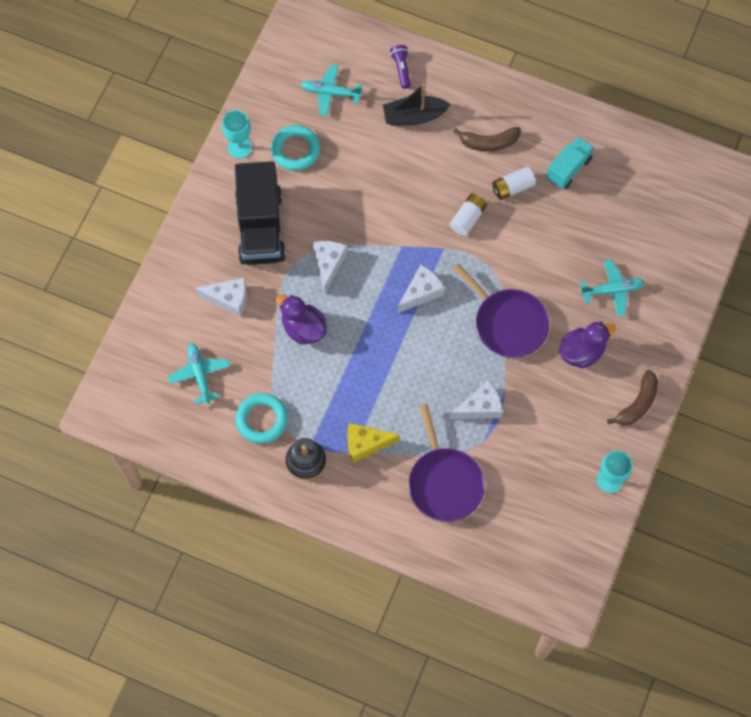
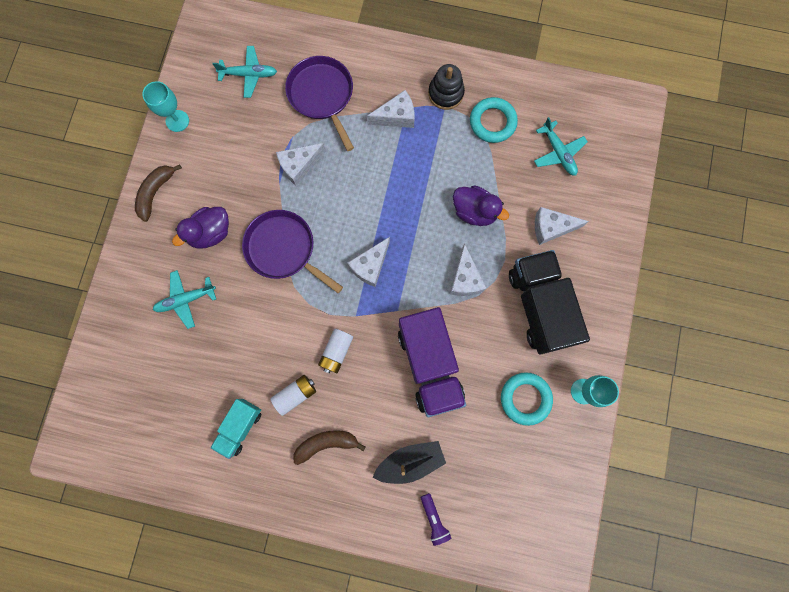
camera: 170 degrees right, 10 degrees up
turquoise plane [300,64,362,116] -> turquoise plane moved to [212,46,277,98]
yellow cheese [347,423,400,463] -> white cheese [367,90,415,128]
none -> purple truck [398,307,466,417]

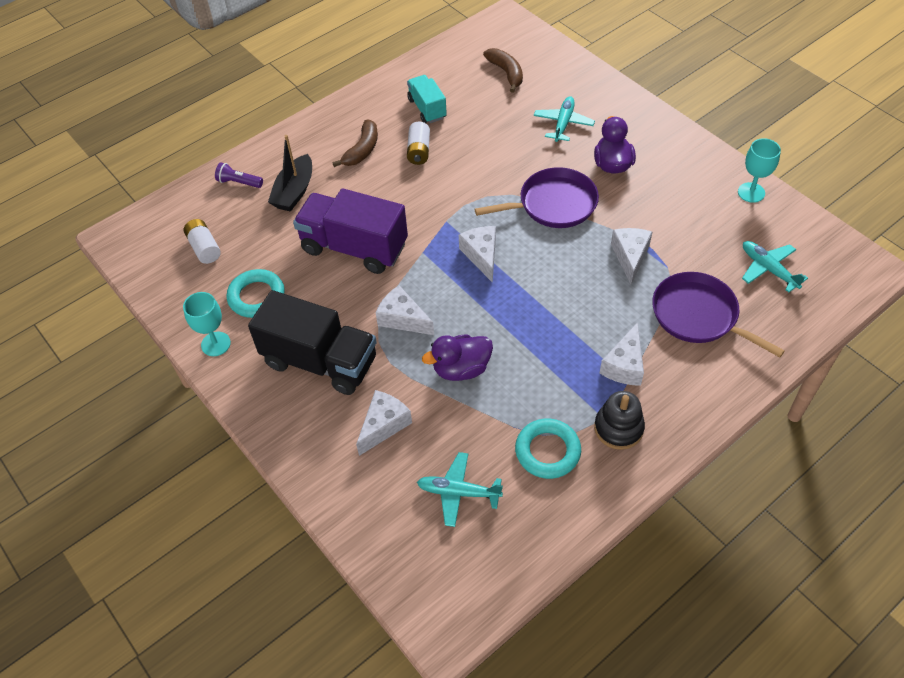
camera: 130 degrees right, 25 degrees down
brown banana [135,165,182,222] -> brown banana moved to [483,48,523,93]
turquoise plane [212,46,277,98] -> turquoise plane turned 105 degrees clockwise [742,241,808,293]
purple pan [285,56,354,151] -> purple pan turned 150 degrees counterclockwise [652,272,785,357]
white battery [318,329,353,374] -> white battery moved to [184,219,221,264]

